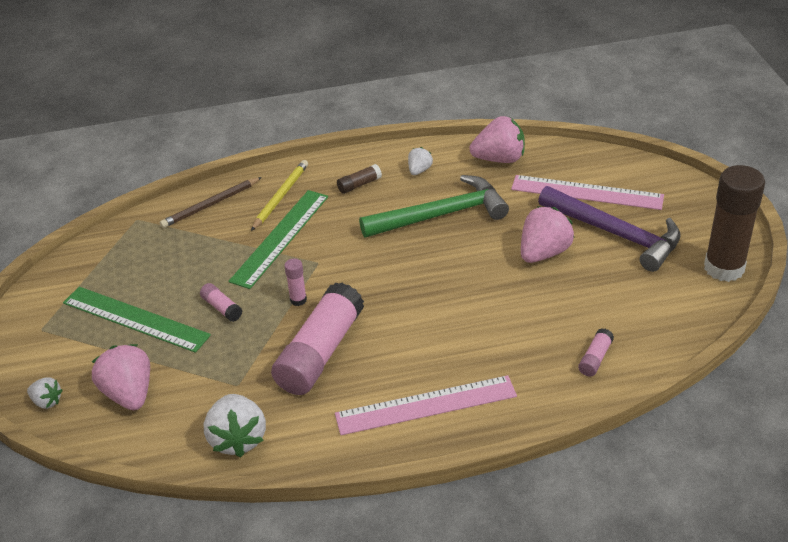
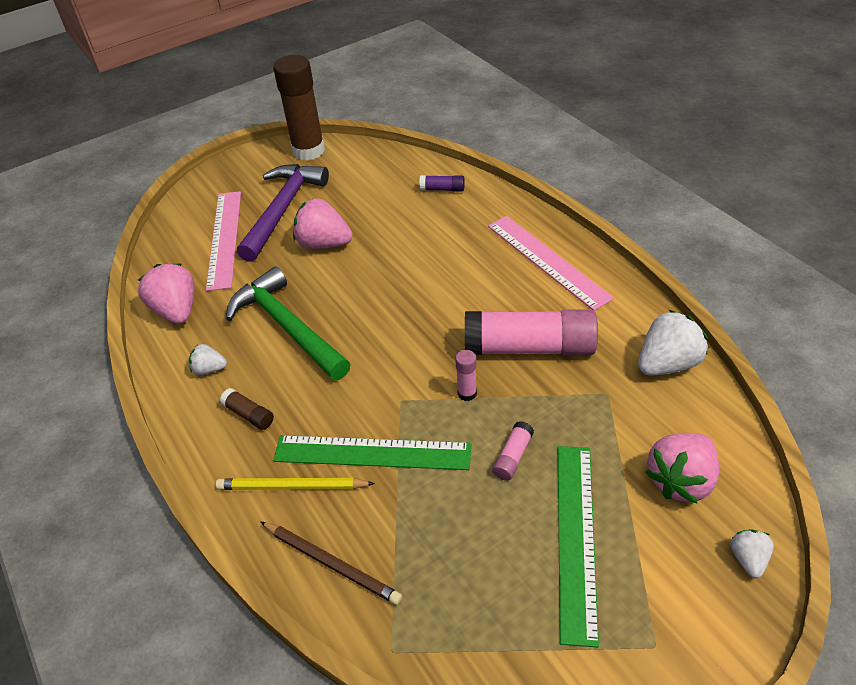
camera: 110 degrees left, 5 degrees up
pink glue stick [578,328,614,377] -> purple glue stick [419,175,465,192]

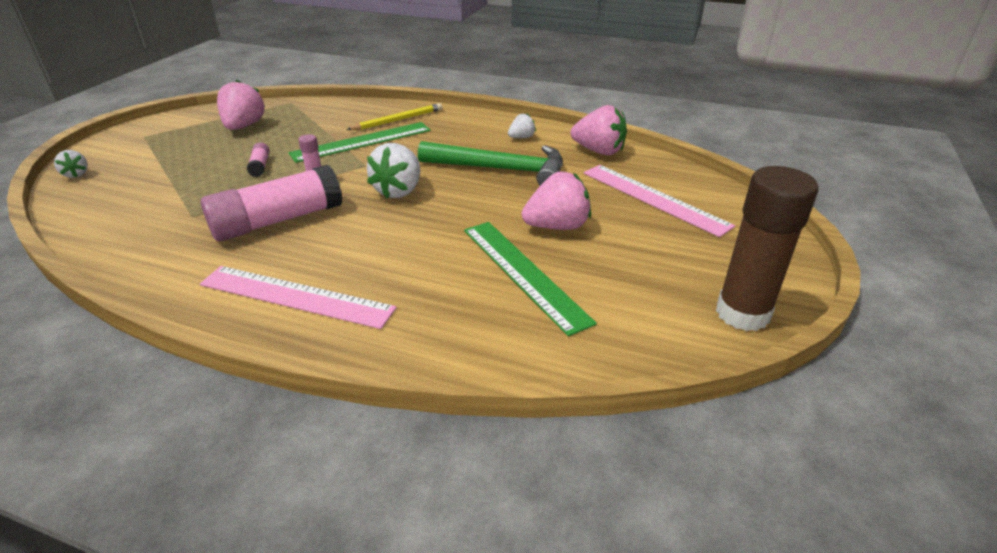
camera: 140 degrees right, 10 degrees down
brown glue stick [220,388,274,430] -> none
purple hammer [237,164,329,262] -> none
brown pencil [260,521,402,605] -> none
purple glue stick [419,175,465,192] -> none
green ruler [558,446,599,647] -> green ruler moved to [464,222,597,336]
white strawberry [638,310,708,376] -> white strawberry moved to [367,143,420,198]
pink strawberry [645,433,719,504] -> pink strawberry moved to [217,80,265,130]

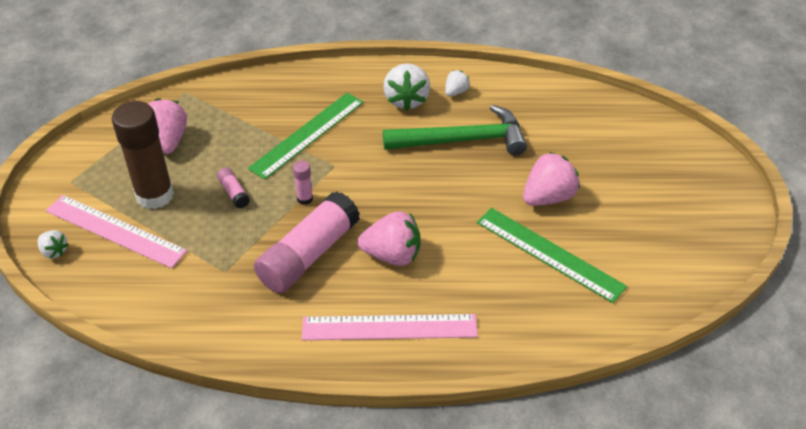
camera: 20 degrees left, 10 degrees up
yellow pencil [346,103,442,130] -> none
white strawberry [367,143,420,198] -> white strawberry moved to [383,63,430,111]
pink strawberry [571,105,627,155] -> pink strawberry moved to [358,211,420,266]
pink ruler [584,165,735,237] -> pink ruler moved to [46,195,187,268]
brown glue stick [716,166,818,331] -> brown glue stick moved to [112,101,174,209]

